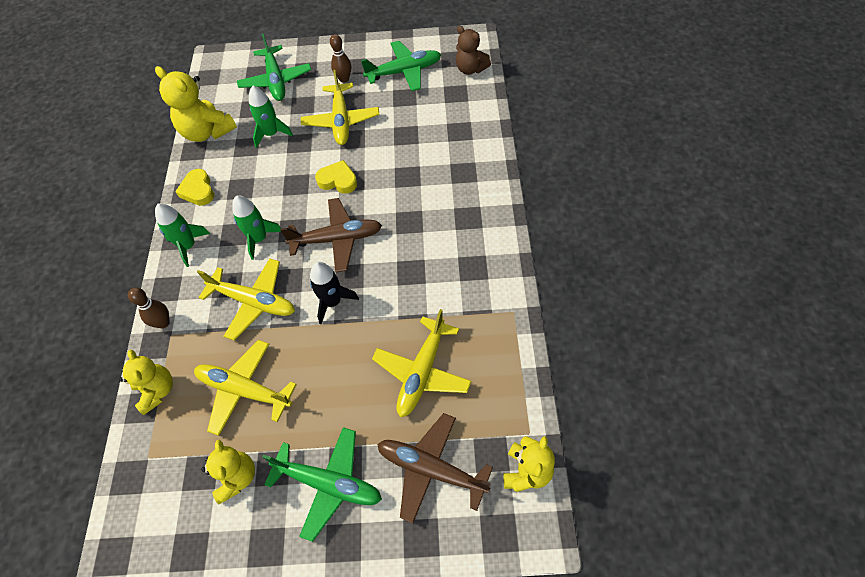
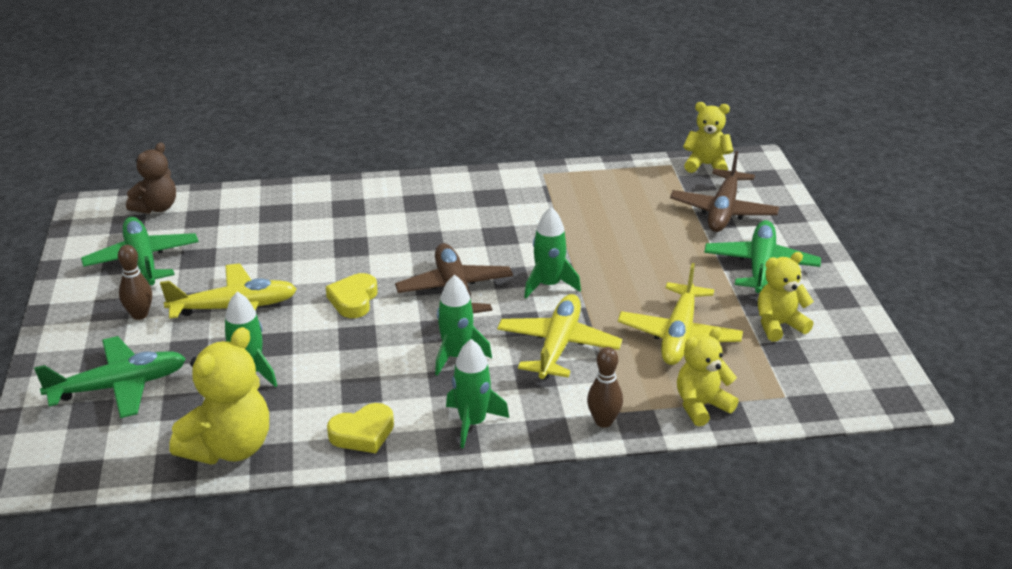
camera: 100 degrees left, 25 degrees down
black rocket [310,262,359,324] -> green rocket [524,207,581,298]
yellow plane [372,309,472,417] -> none

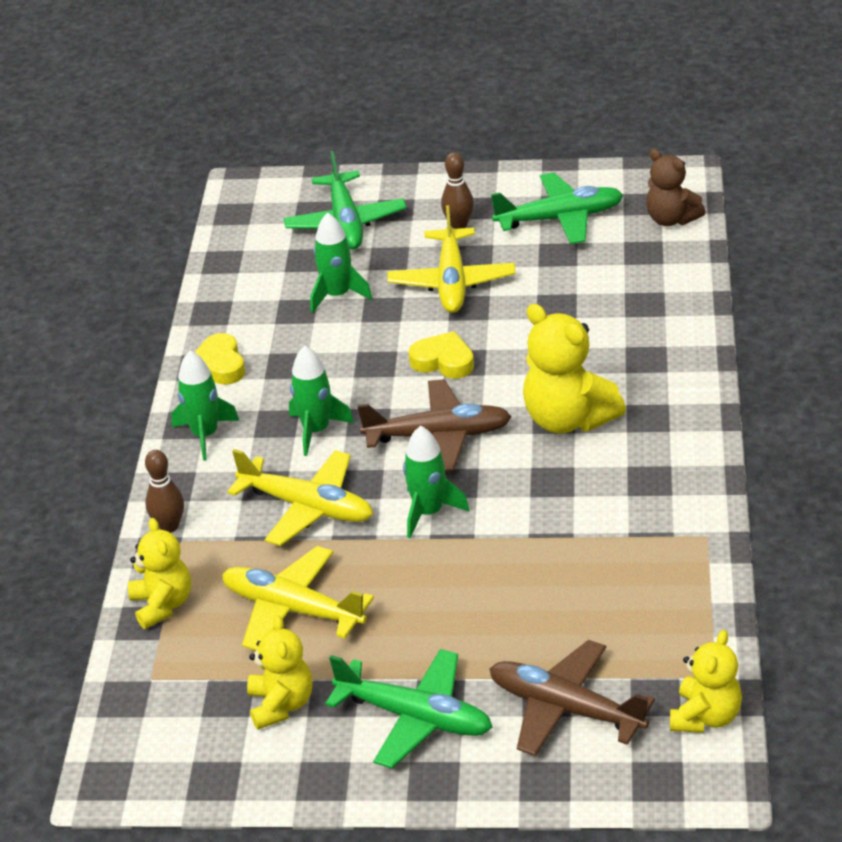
camera: 105 degrees right, 5 degrees up
yellow teddy bear [169,327,269,465] -> yellow teddy bear moved to [523,304,626,434]

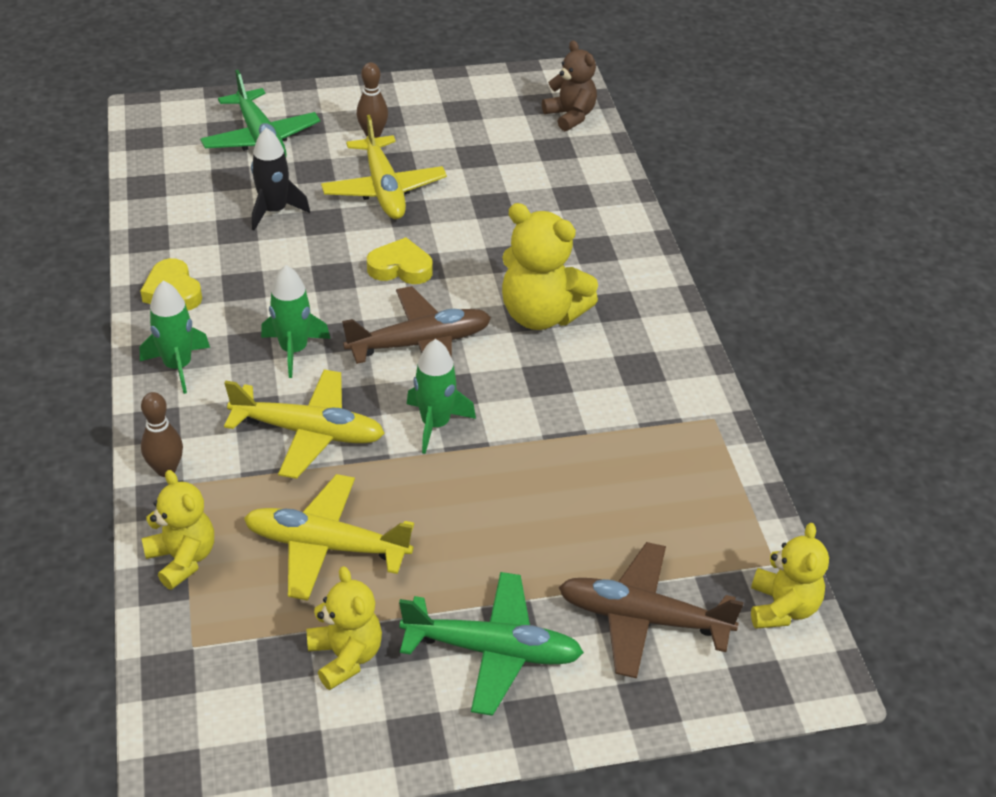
camera: 20 degrees left, 5 degrees up
green rocket [310,213,372,313] -> black rocket [251,127,310,230]
green plane [491,172,623,244] -> none
brown teddy bear [646,149,705,226] -> brown teddy bear turned 150 degrees counterclockwise [542,41,597,131]

